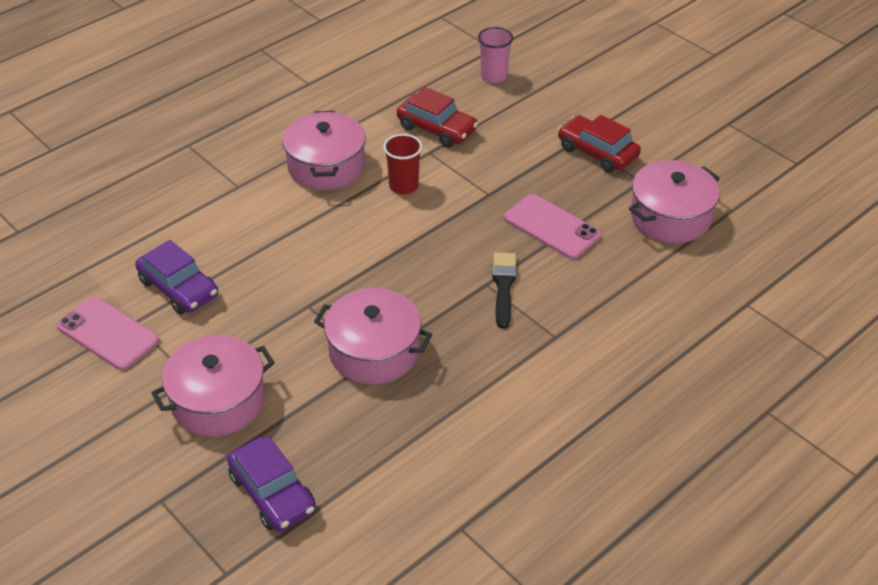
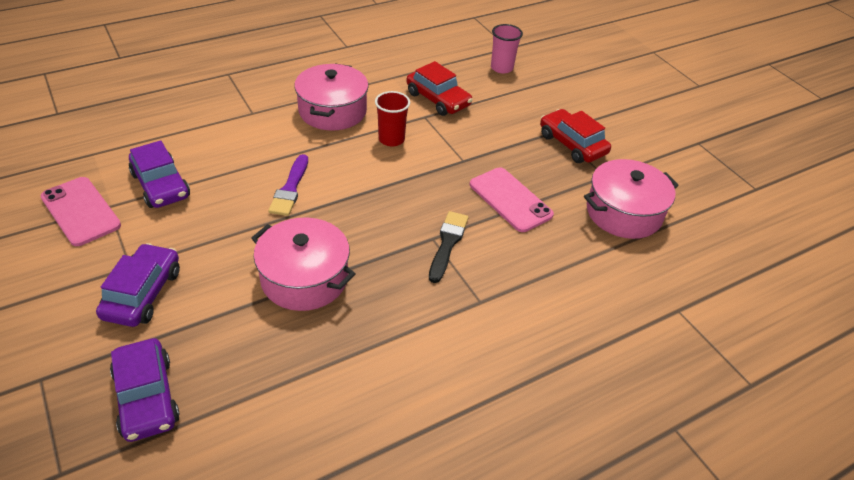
camera: 10 degrees right, 0 degrees up
pink pot [151,335,275,437] -> purple car [96,243,180,327]
none -> purple brush [268,154,308,216]

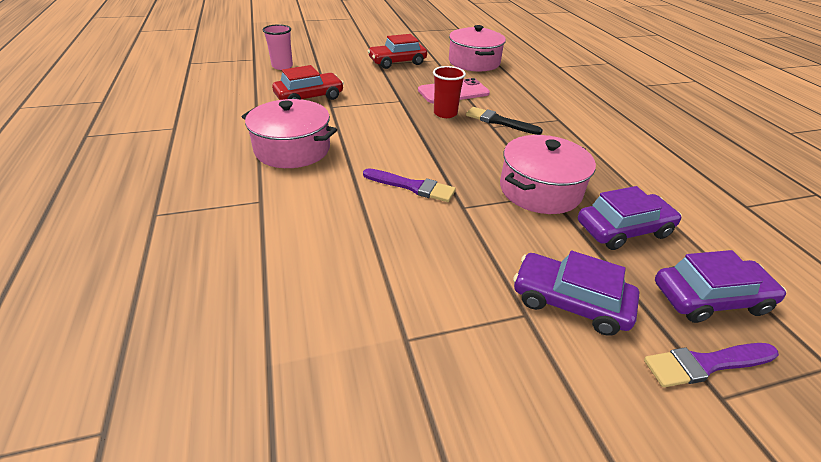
camera: 75 degrees left, 5 degrees down
pink phone [41,177,121,246] -> none
purple car [129,140,190,208] -> purple car moved to [578,186,682,250]
red cup [375,91,410,146] -> red cup moved to [433,66,466,118]
none -> purple brush [644,343,779,387]

